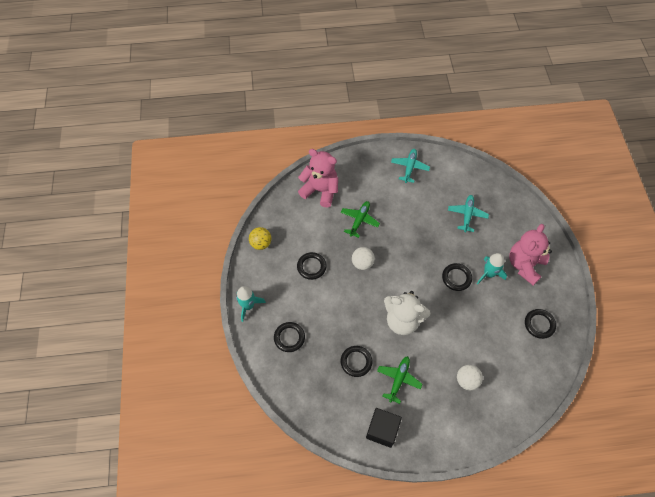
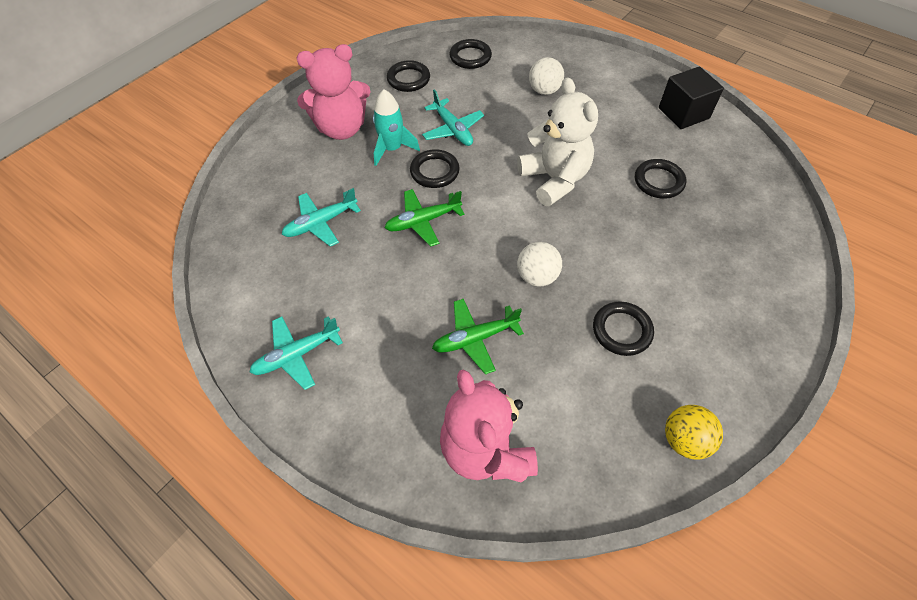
camera: 135 degrees left, 5 degrees down
turquoise rocket [236,286,266,322] -> none
black ring [274,322,305,352] -> black ring moved to [450,39,492,69]
green plane [377,356,422,404] -> green plane moved to [384,189,464,247]
none -> turquoise plane [422,89,484,146]

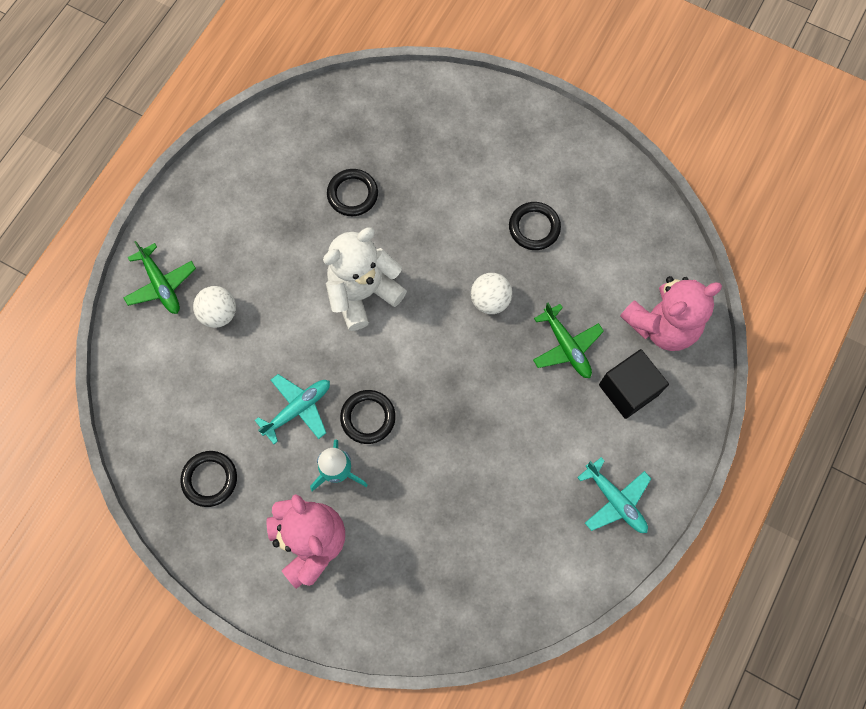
camera: 100 degrees left, 15 degrees up
turquoise plane [282,188,361,247] -> none
green plane [384,189,464,247] -> green plane moved to [124,241,196,314]
black ring [450,39,492,69] -> none
black cube [659,67,724,129] -> black cube moved to [599,349,669,419]
yellow ball [665,405,723,460] -> none

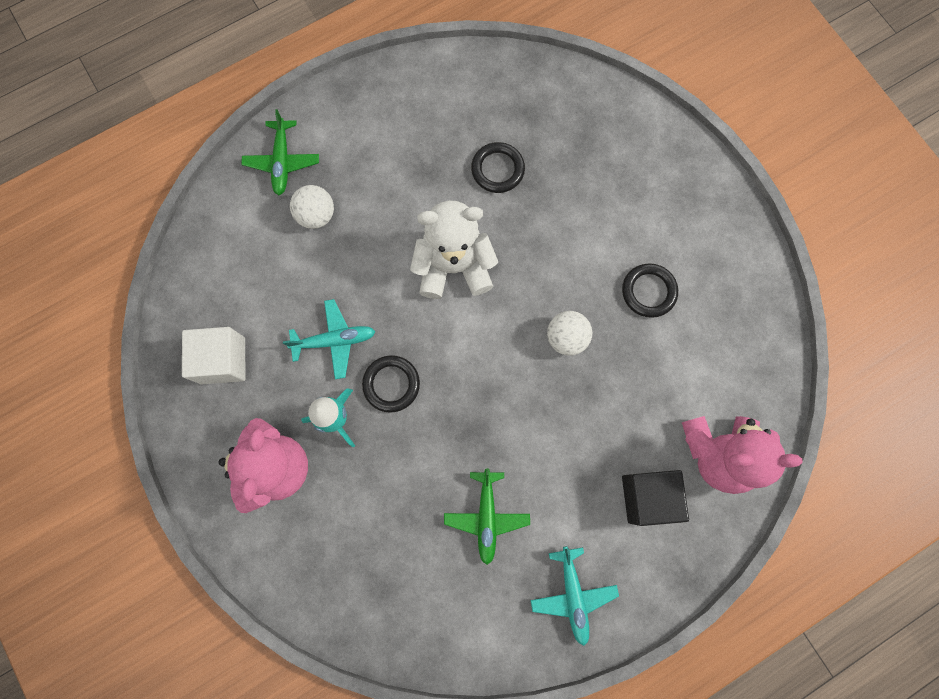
camera: 30 degrees right, 5 degrees up
black ring [180,451,237,507] -> white cube [182,327,246,385]
green plane [533,303,604,378] -> green plane moved to [444,468,530,565]

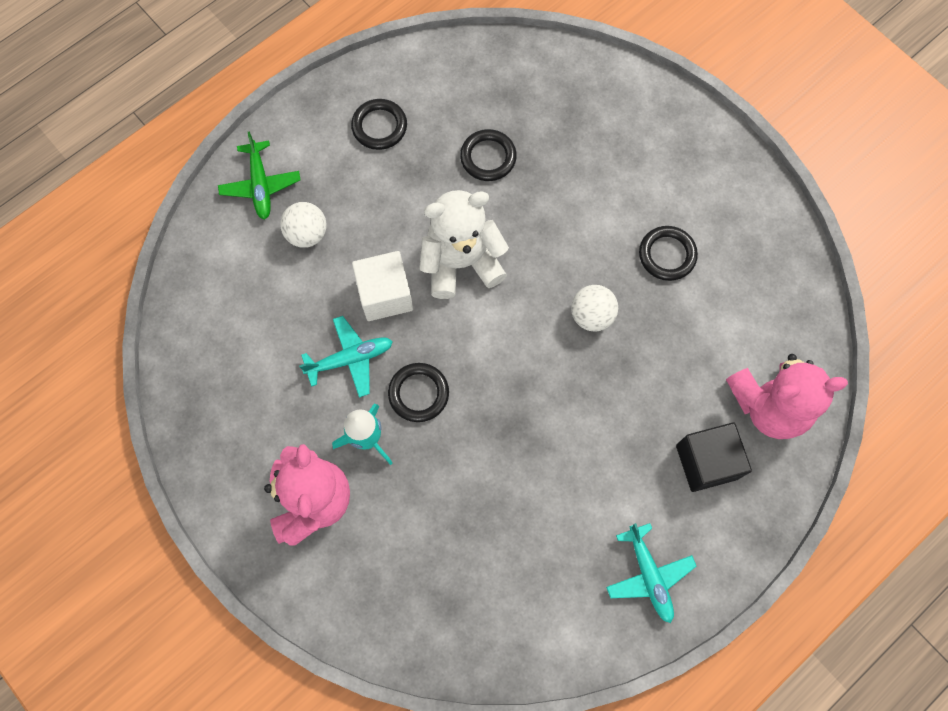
camera: 10 degrees left, 5 degrees down
white cube [182,327,246,385] -> white cube moved to [352,251,413,321]
green plane [444,468,530,565] -> none
none -> black ring [351,99,407,150]

